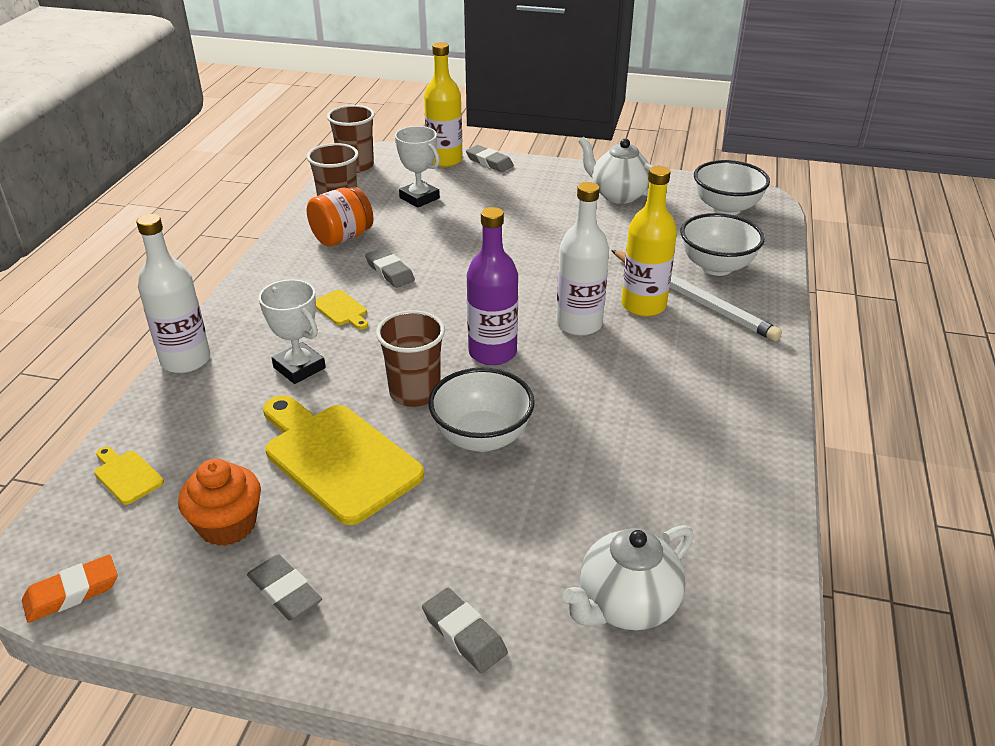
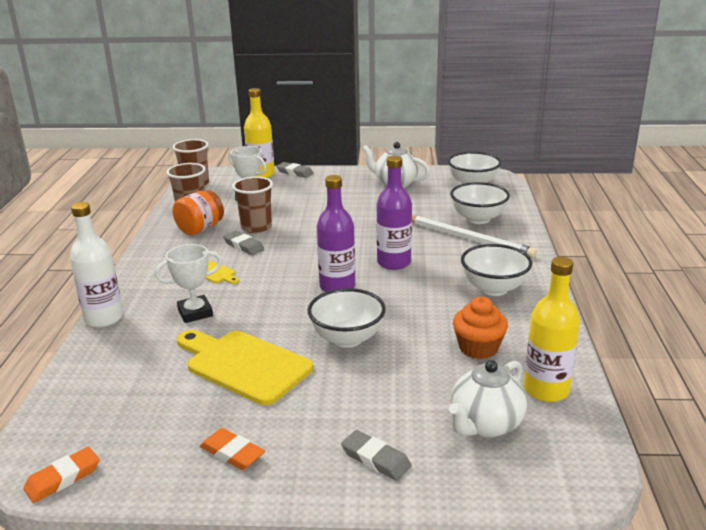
camera: 10 degrees left, 10 degrees down
yellow cutting board [94,446,164,505] -> none
orange cupcake [178,459,261,546] -> orange cupcake moved to [453,297,508,359]
grey eraser [247,554,322,621] -> orange eraser [200,428,265,470]
white trophy [259,279,326,384] -> white trophy turned 60 degrees counterclockwise [155,244,222,323]
brown cup [376,310,445,407] -> brown cup moved to [232,176,273,233]
white bottle [556,182,609,336] -> purple bottle [376,156,412,270]
yellow bottle [621,166,677,317] -> yellow bottle moved to [524,257,580,402]
none -> white bowl [461,244,532,296]

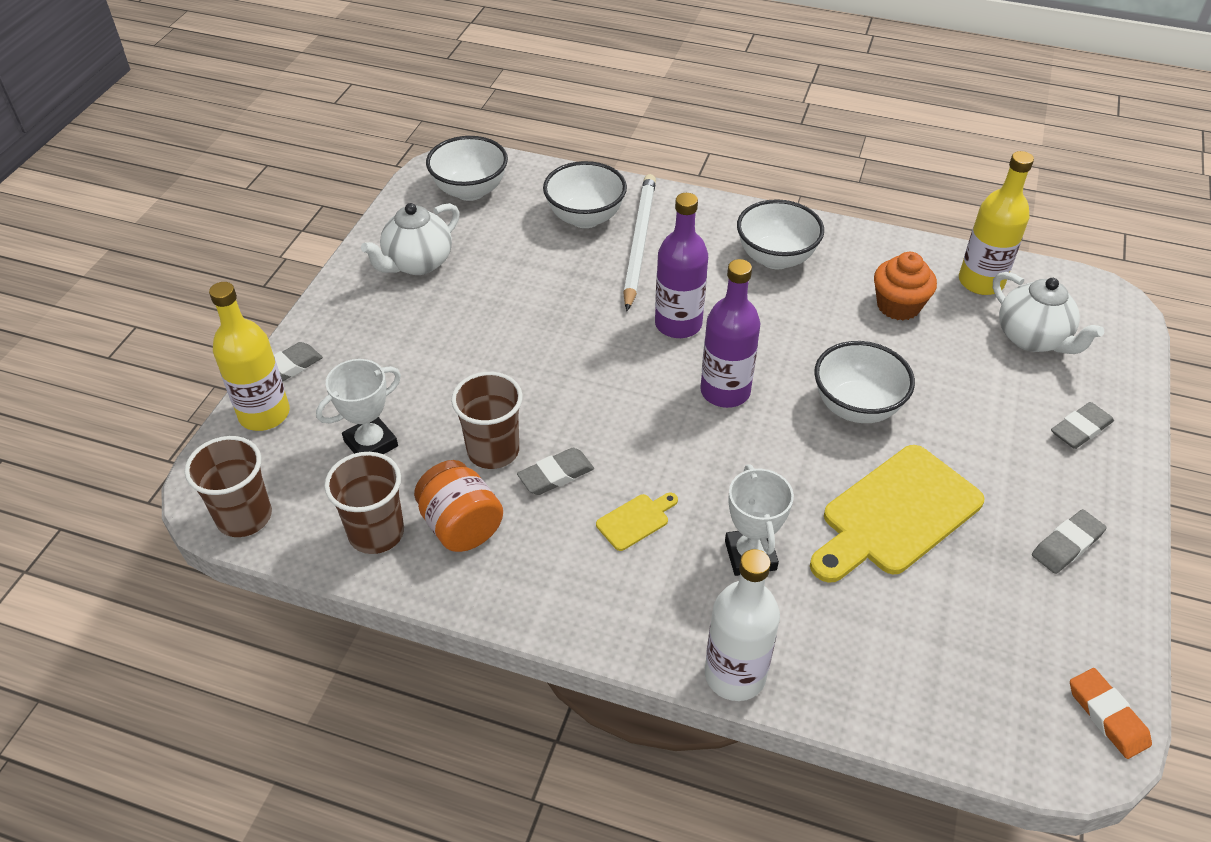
camera: 75 degrees left, 20 degrees up
orange eraser [200,428,265,470] -> grey eraser [1032,509,1107,574]
white pencil [412,215,537,258] -> white pencil turned 45 degrees counterclockwise [623,174,656,311]

